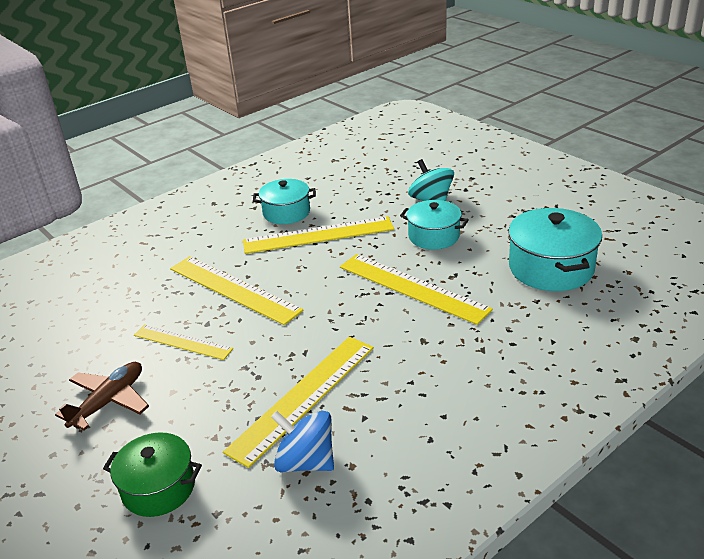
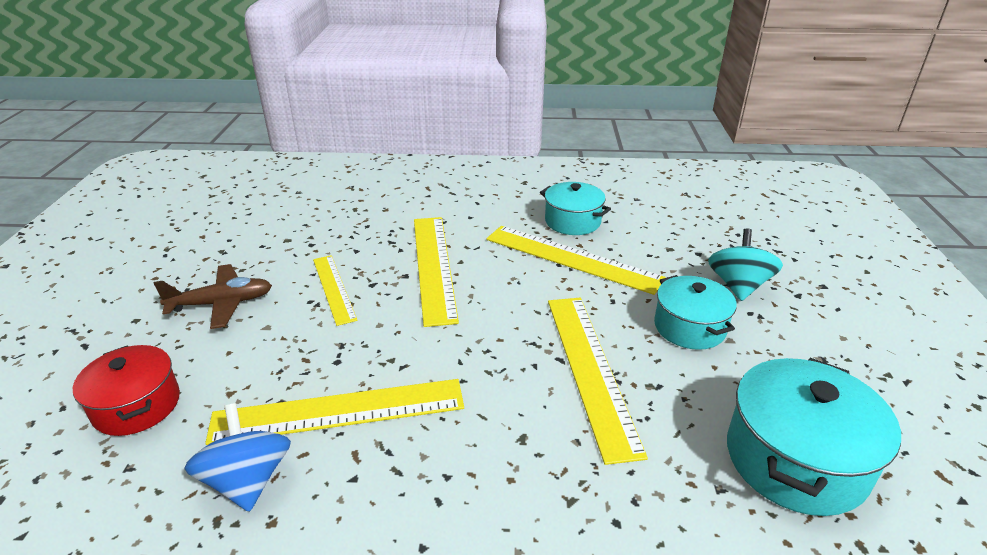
camera: 40 degrees right, 0 degrees up
green pot [103,432,202,517] -> red pot [73,345,180,436]

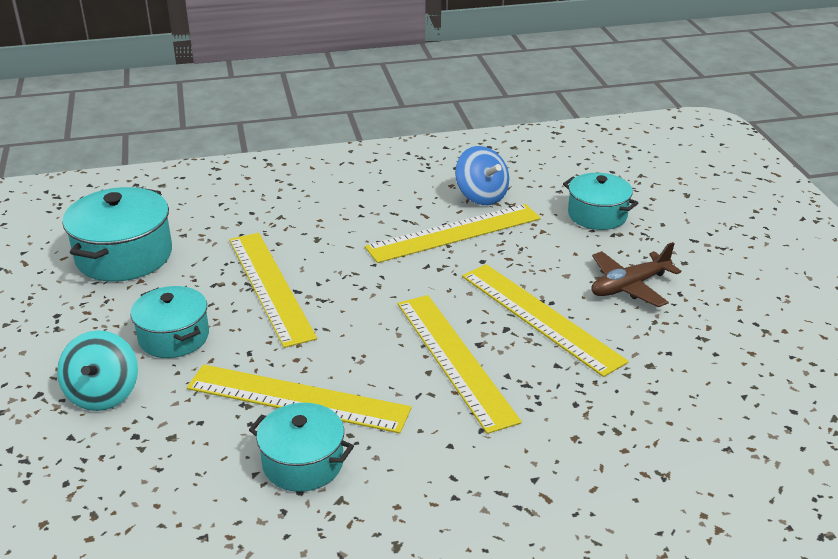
camera: 165 degrees right, 0 degrees up
red pot [73,345,180,436] -> turquoise pot [563,173,638,230]
yellow ruler [313,255,358,326] -> yellow ruler [462,264,629,377], size x1.65

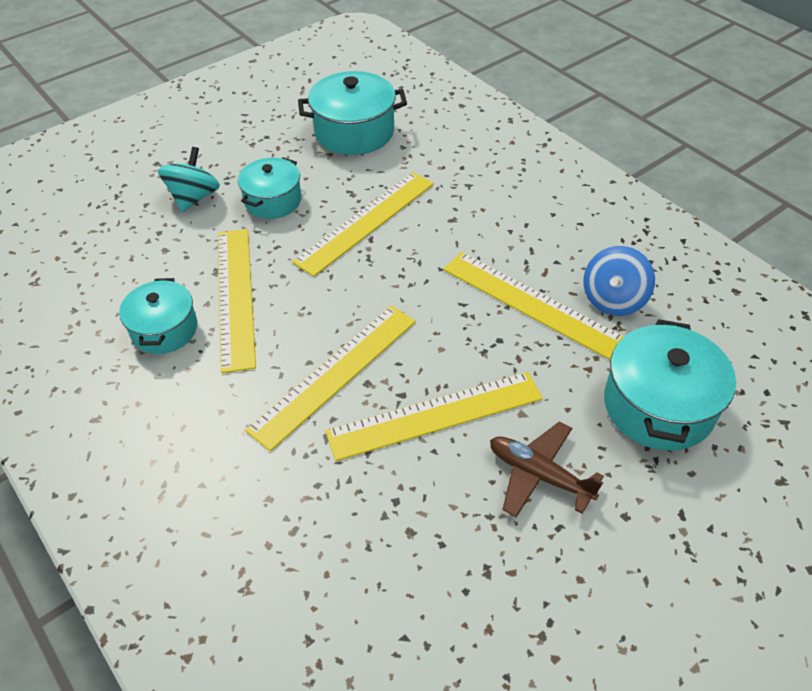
camera: 65 degrees right, 15 degrees up
turquoise spinning top [57,330,138,411] -> turquoise spinning top turned 135 degrees clockwise [158,147,220,212]
yellow ruler [462,264,629,377] -> yellow ruler turned 45 degrees clockwise [325,372,543,461]
turquoise pot [563,173,638,230] -> turquoise pot [604,319,736,451], size x1.52

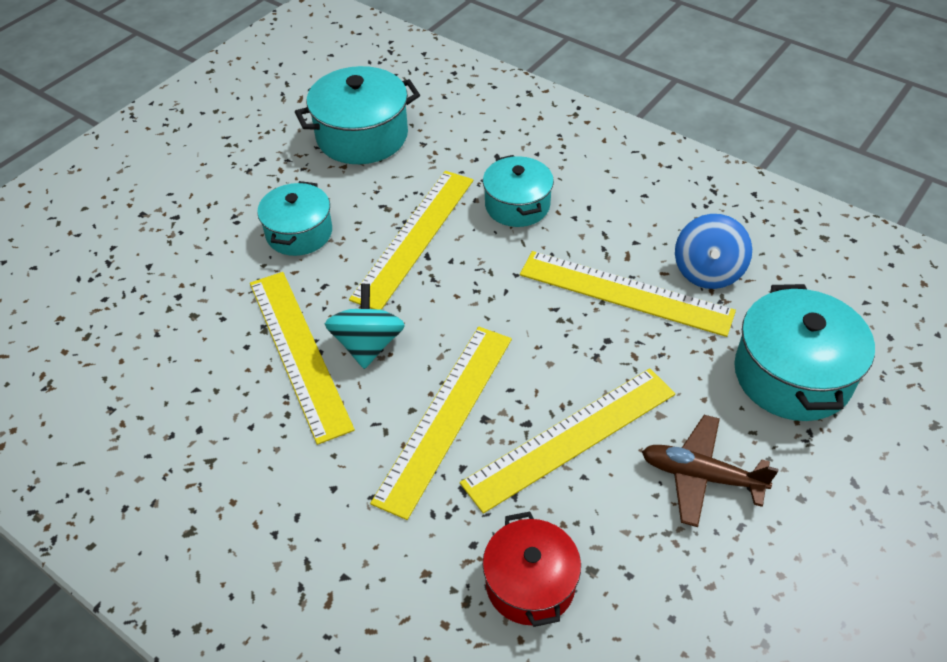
camera: 15 degrees left, 0 degrees up
turquoise pot [119,278,197,354] -> turquoise pot moved to [483,155,554,227]
turquoise spinning top [158,147,220,212] -> turquoise spinning top moved to [325,284,405,369]
none -> red pot [483,512,581,627]

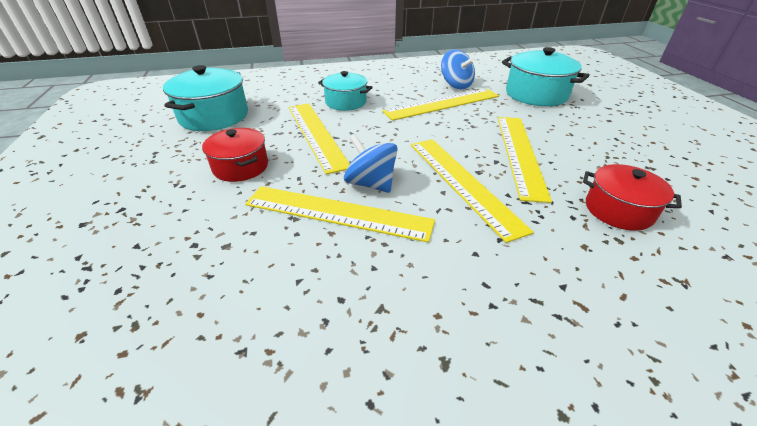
camera: 50 degrees left, 10 degrees down
turquoise pot [257,181,332,256] -> red pot [202,128,268,182]
turquoise spinning top [325,284,405,369] -> blue spinning top [344,134,398,193]
brown plane [642,415,779,527] -> none

